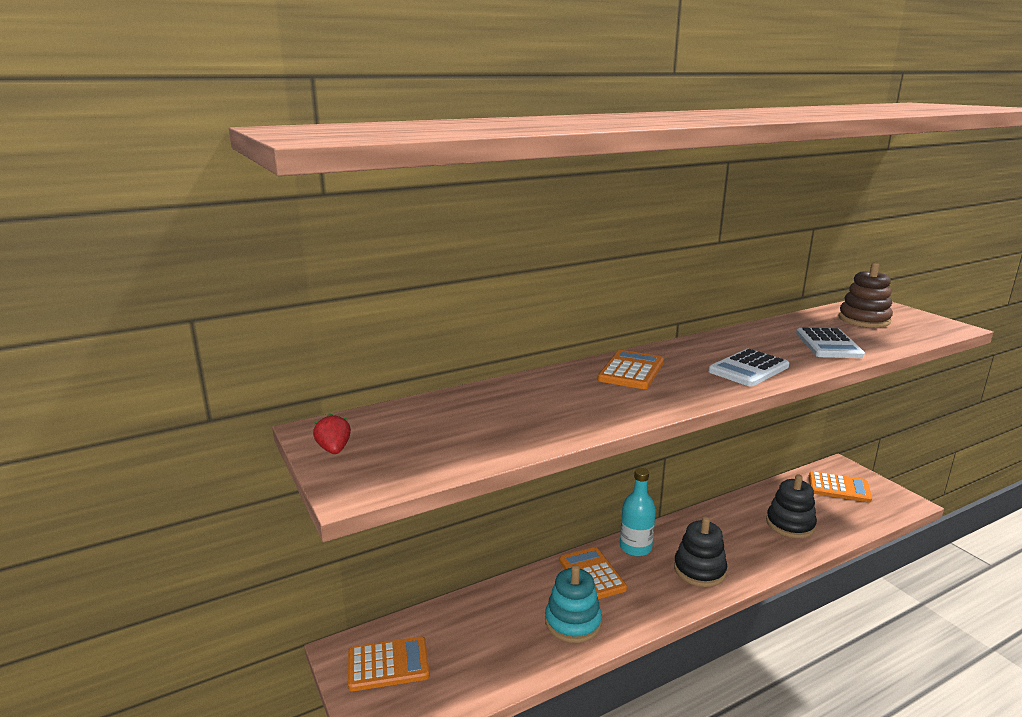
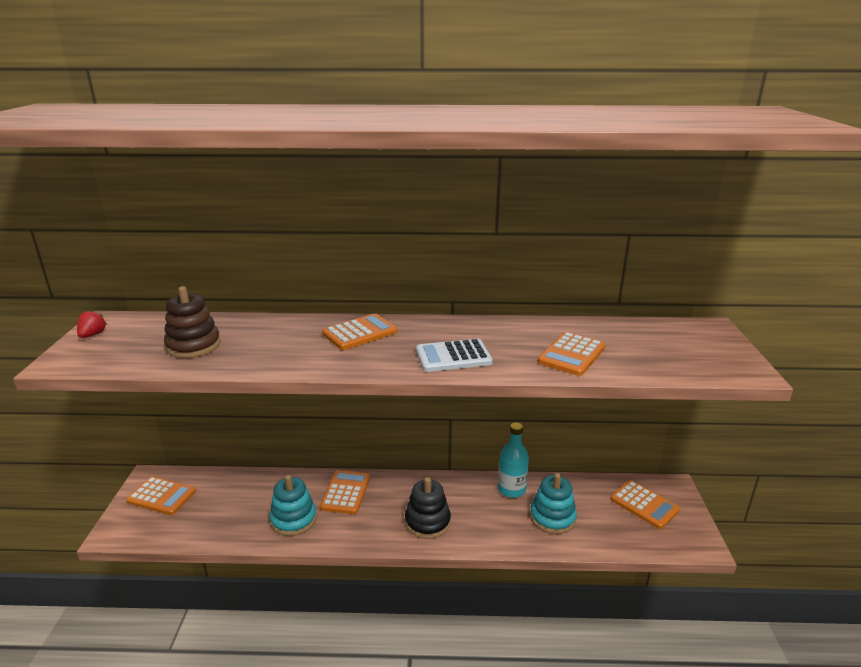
camera: 30 degrees right, 5 degrees up
turquoise bottle [620,468,656,557] -> turquoise bottle moved to [498,422,529,498]
black stacking toy [766,475,817,538] -> turquoise stacking toy [530,473,577,534]
white calculator [796,328,865,358] -> orange calculator [537,332,606,376]
brown stacking toy [839,262,893,328] -> brown stacking toy moved to [164,286,221,358]

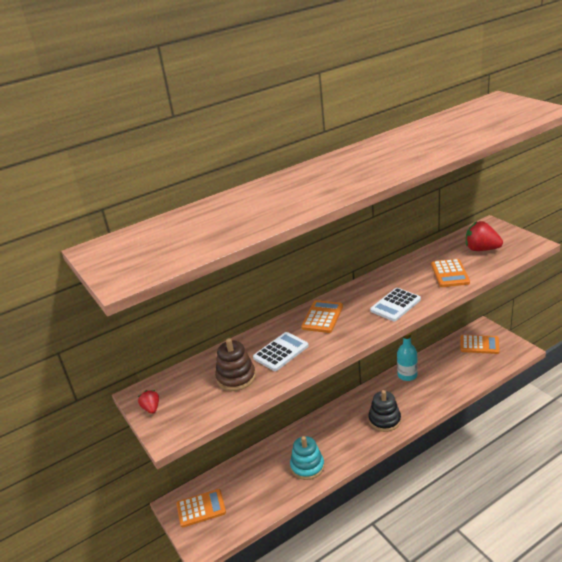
camera: 30 degrees left, 5 degrees up
orange calculator [320,470,370,514] -> none
turquoise stacking toy [530,473,577,534] -> none
none -> white calculator [253,332,309,371]
none -> red strawberry [466,221,503,251]

